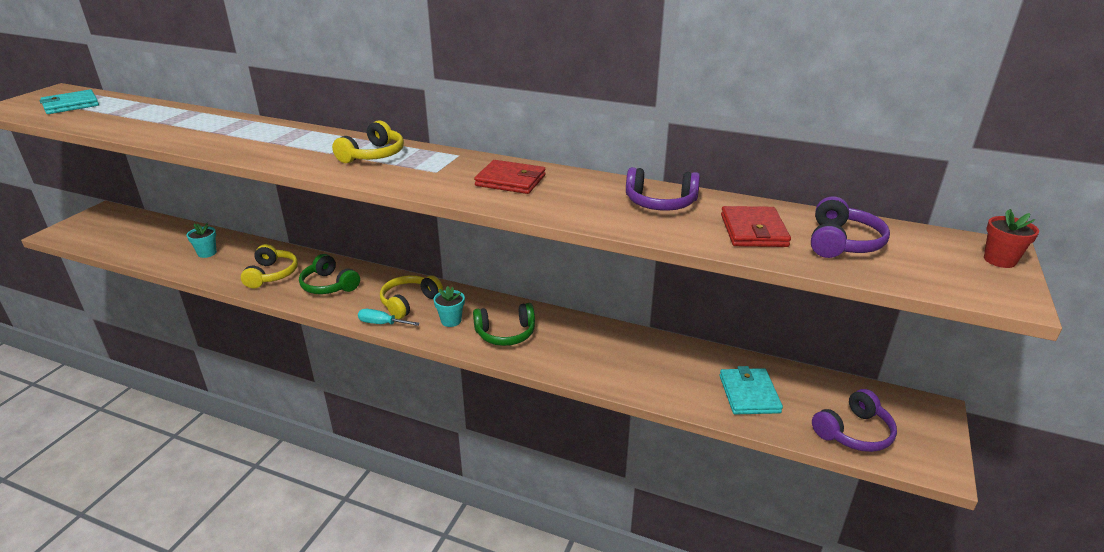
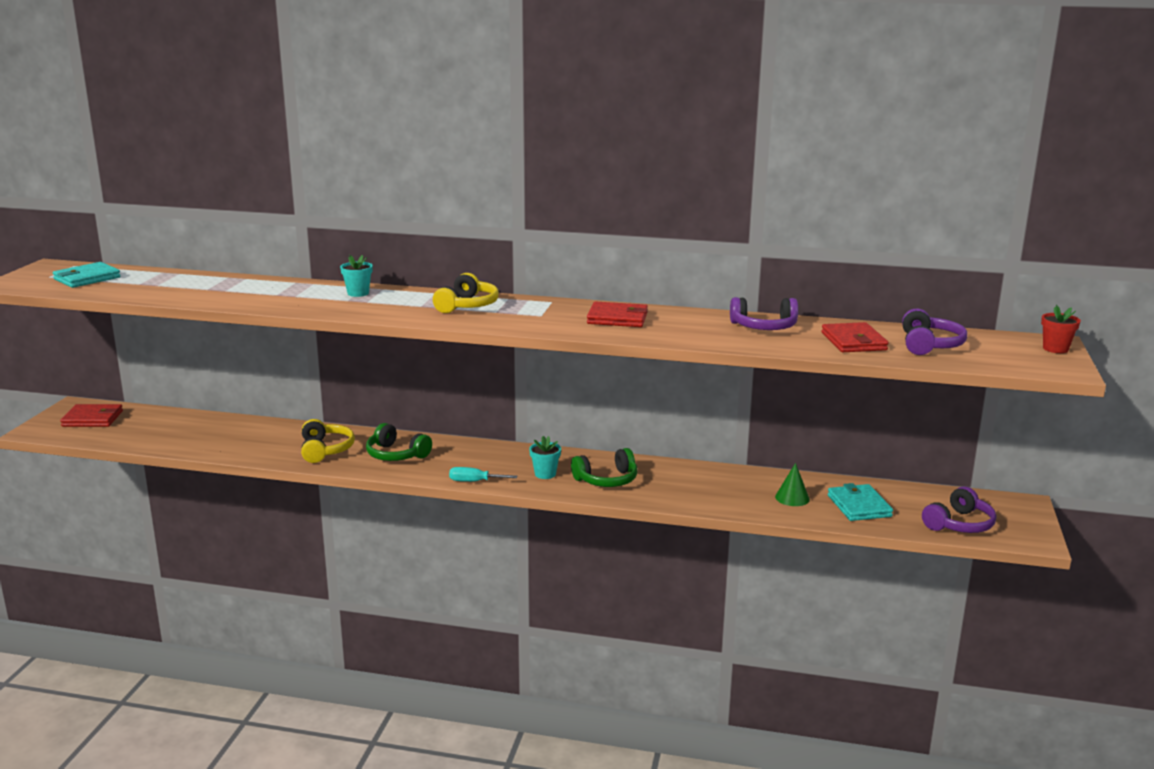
camera: 10 degrees left, 10 degrees down
turquoise flower pot [187,223,217,258] -> turquoise flower pot moved to [340,255,373,297]
yellow headphones [380,275,443,319] -> none
none -> red wallet [60,404,123,427]
none -> green cone [775,463,810,506]

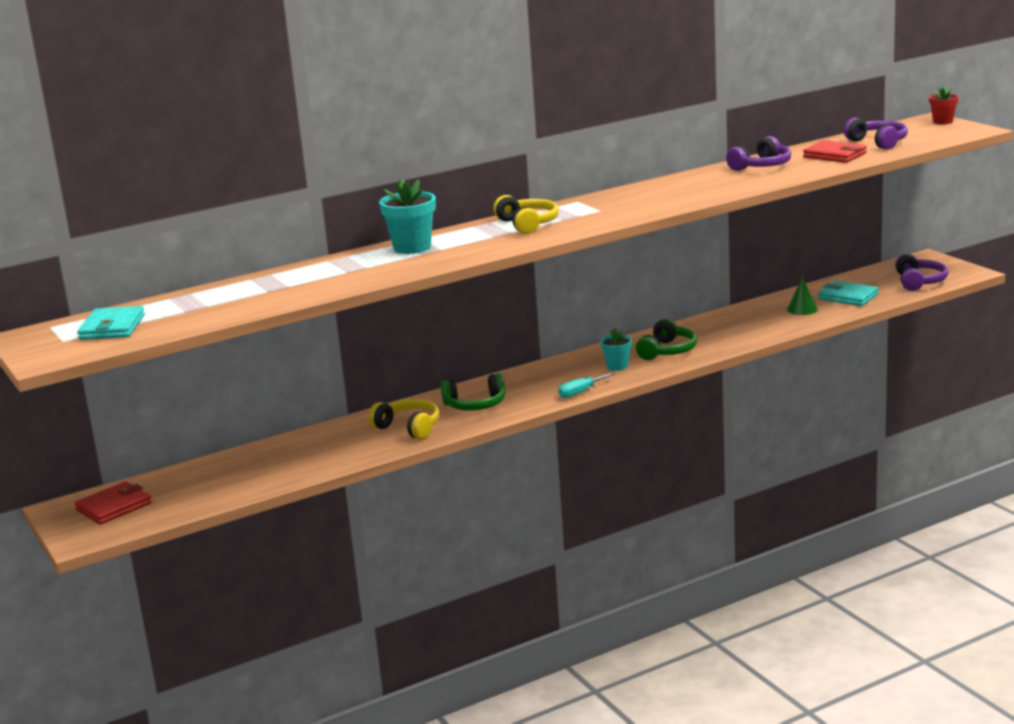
camera: 40 degrees left, 0 degrees up
turquoise flower pot [340,255,373,297] -> turquoise flower pot [379,179,436,254], size x1.65
red wallet [587,302,648,327] -> none

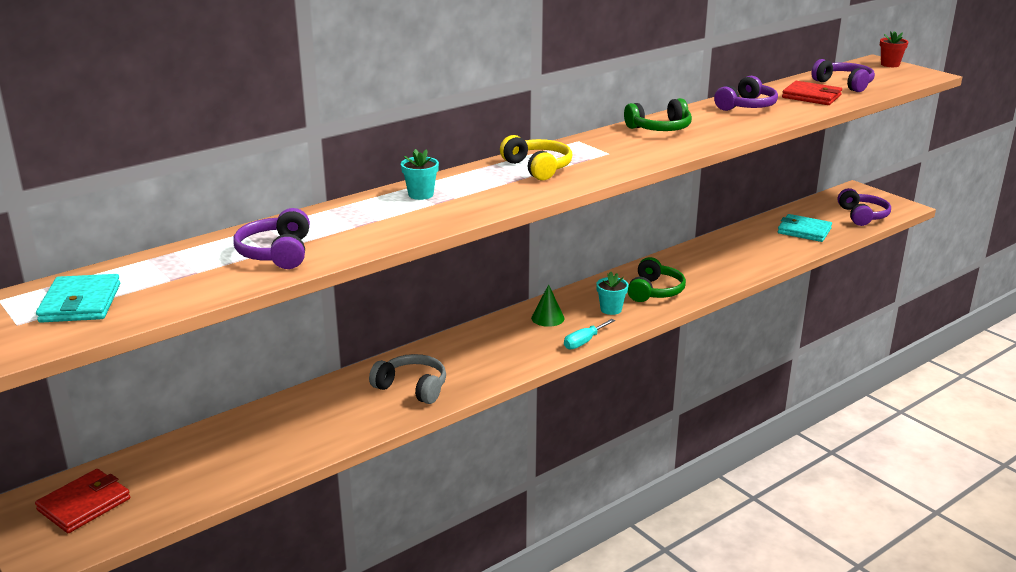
camera: 10 degrees left, 5 degrees up
yellow headphones [368,399,439,439] -> grey headphones [369,354,446,404]
turquoise flower pot [379,179,436,254] -> turquoise flower pot [401,149,439,200], size x0.61
green headphones [441,373,505,411] -> green headphones moved to [624,98,692,131]
green cone [787,277,818,315] -> green cone moved to [531,284,565,327]
none -> purple headphones [234,208,310,269]

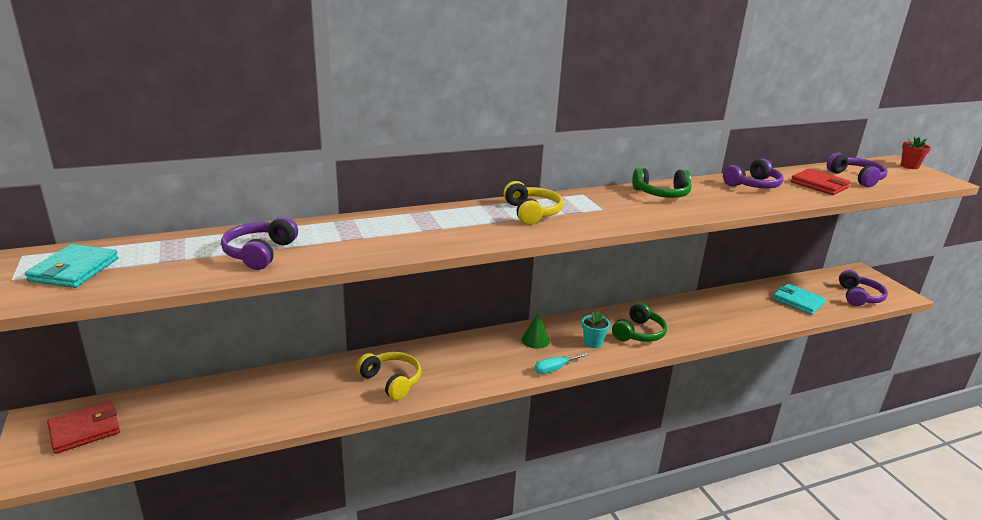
camera: 15 degrees right, 0 degrees up
grey headphones [369,354,446,404] -> yellow headphones [356,352,421,400]
turquoise flower pot [401,149,439,200] -> none

